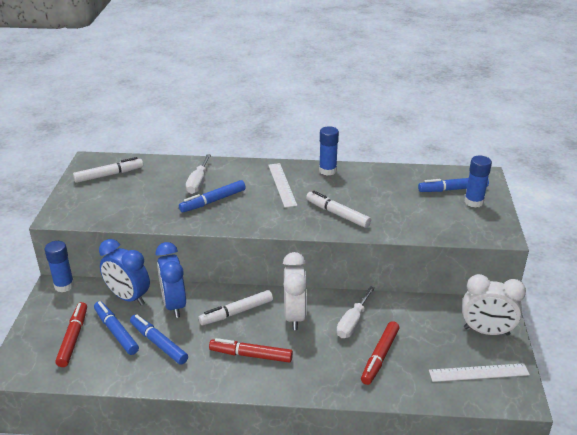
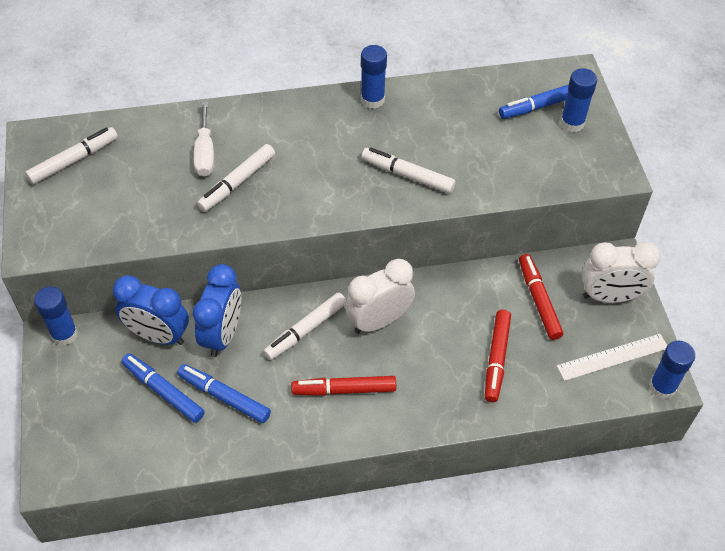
camera: 15 degrees left, 20 degrees up
red marker [55,302,87,367] -> red marker moved to [519,254,563,340]
blue clock [156,242,186,318] -> blue clock turned 135 degrees counterclockwise [193,264,241,357]
blue marker [179,180,246,213] -> white marker [197,144,275,212]
white ruler [268,163,297,208] -> none
white clock [283,252,307,330] -> white clock turned 105 degrees counterclockwise [345,258,415,334]
white screwdriver [337,286,375,338] -> none
none -> blue glue stick [649,341,695,399]

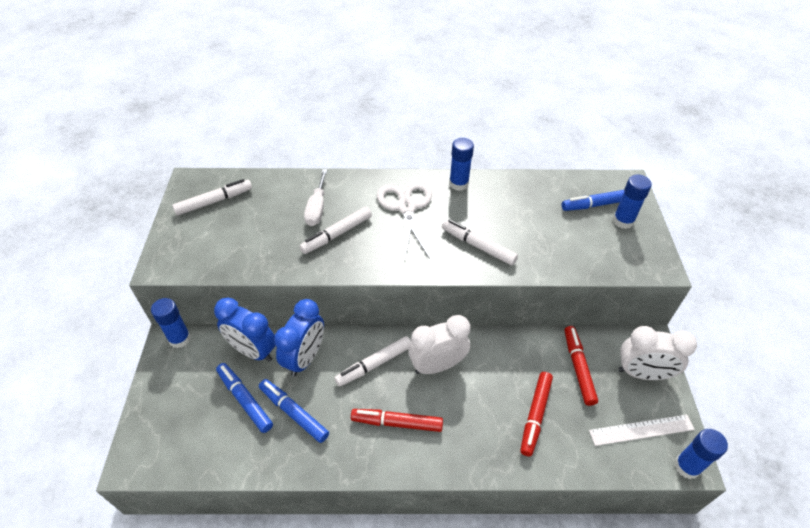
camera: 10 degrees right, 5 degrees down
none -> white scissors [377,182,432,259]

